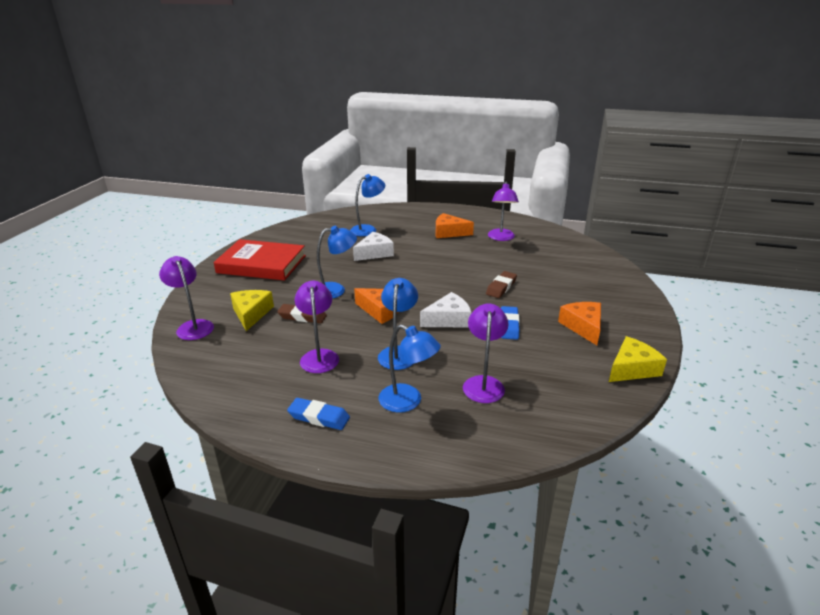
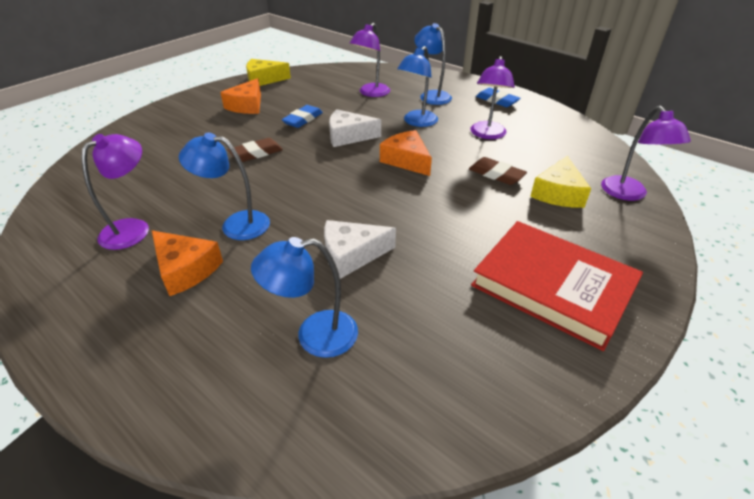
camera: 155 degrees left, 10 degrees up
blue lamp [317,226,357,299] -> blue lamp moved to [179,133,270,240]

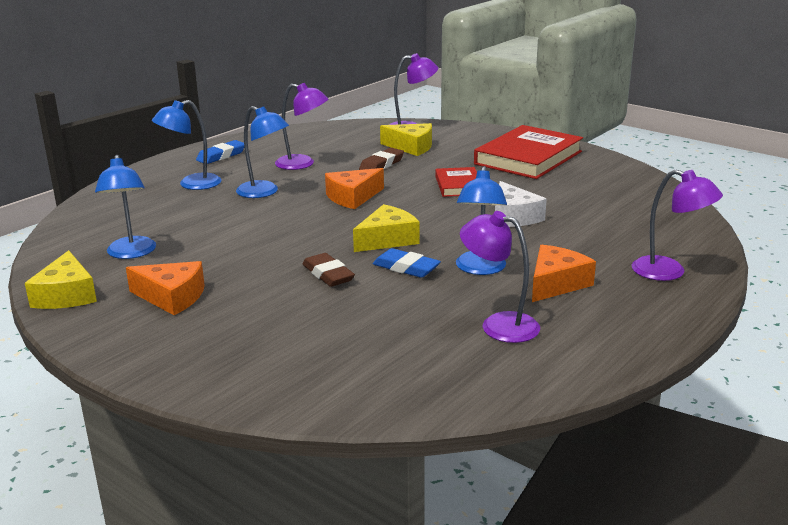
camera: 90 degrees left, 15 degrees down
blue lamp [251,237,358,358] -> blue lamp moved to [95,155,156,259]
blue eraser [282,105,323,128] -> blue eraser moved to [373,248,441,278]
white cheese [329,109,381,147] -> none
purple lamp [349,23,390,97] -> purple lamp moved to [632,169,723,281]
none -> yellow cheese [353,204,419,252]
none -> red book [435,167,477,197]

